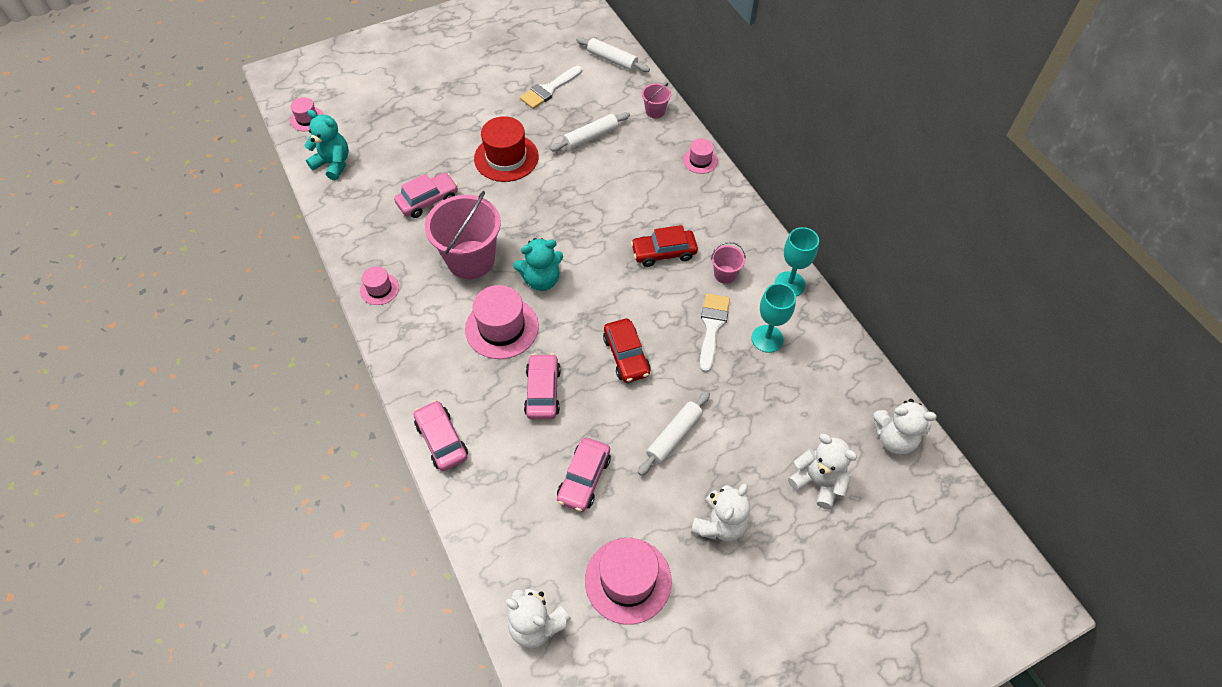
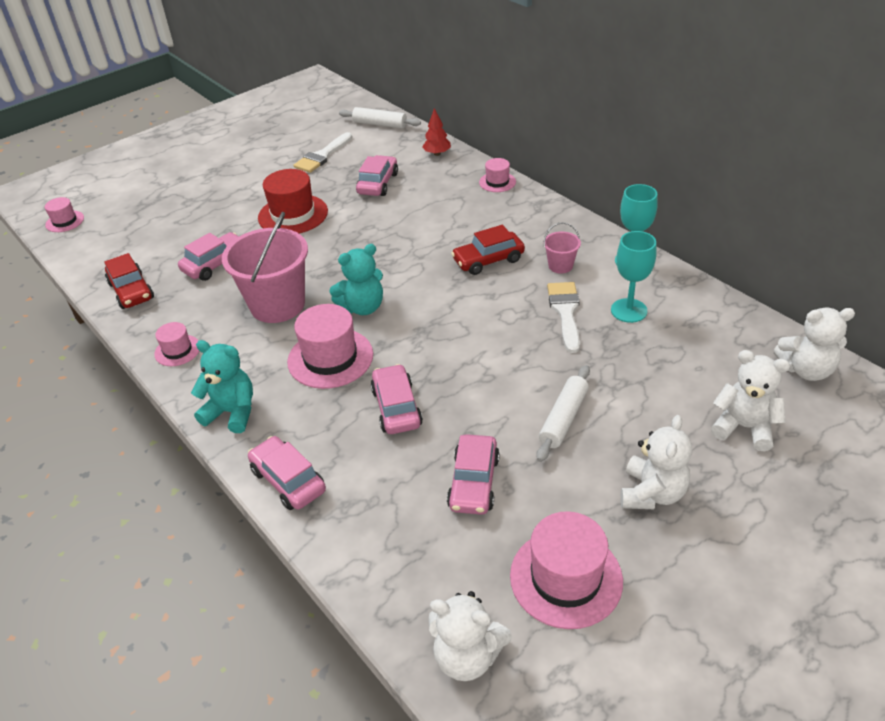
camera: 10 degrees left, 15 degrees down
turquoise teddy bear [304,110,349,180] -> turquoise teddy bear moved to [191,340,253,433]
white rolling pin [550,112,630,152] -> pink car [356,155,398,196]
red car [603,319,651,383] -> red car moved to [104,253,154,309]
pink bucket [642,83,671,118] -> red tree [422,108,451,156]

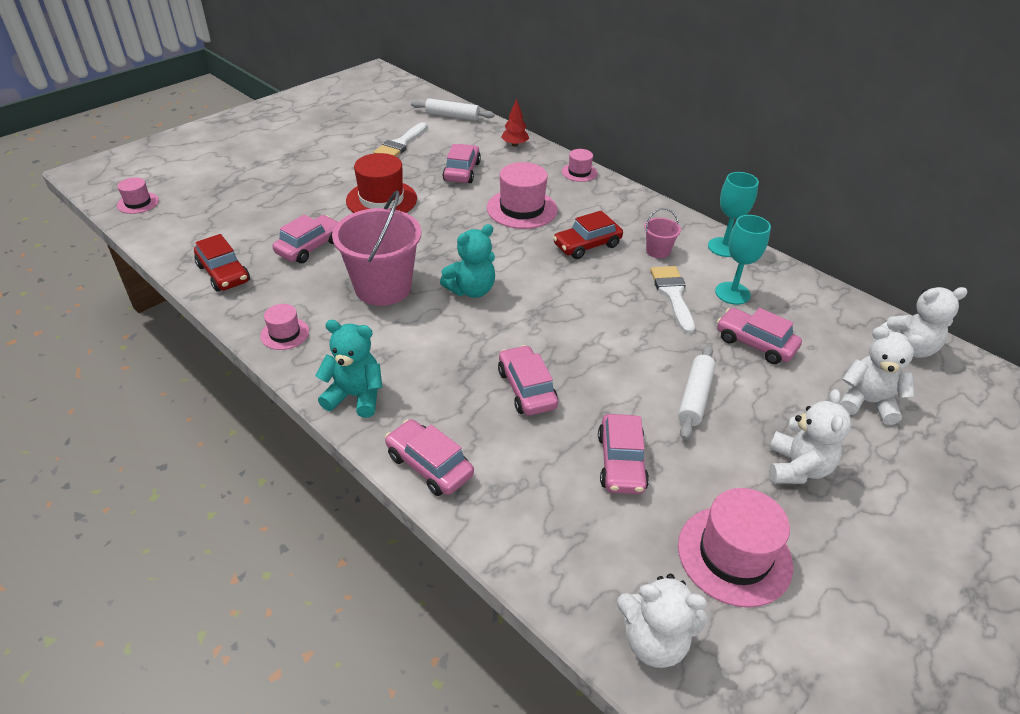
camera: 10 degrees left, 0 degrees up
pink hat [287,304,373,389] -> pink hat moved to [487,162,558,229]
none -> pink car [717,308,802,364]

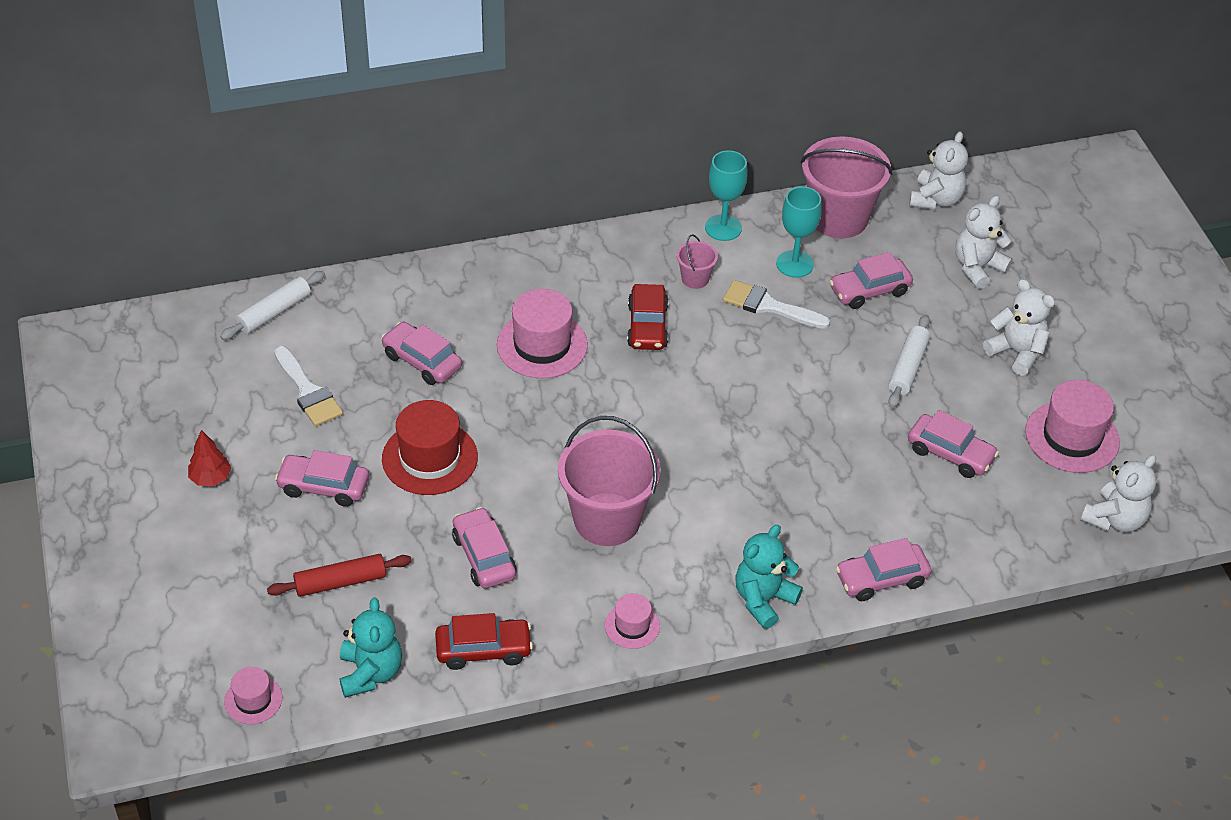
camera: 60 degrees left, 5 degrees up
turquoise teddy bear [440,224,495,298] -> turquoise teddy bear moved to [340,597,402,698]
pink car [498,345,558,416] -> pink car moved to [275,450,369,507]
red tree [501,99,529,147] -> red tree moved to [188,430,231,486]
pink hat [562,149,597,182] -> none
white rolling pin [678,345,716,440] -> white rolling pin turned 60 degrees clockwise [888,315,930,408]
none -> red rolling pin [267,554,412,597]
none -> pink bucket [800,136,893,238]

